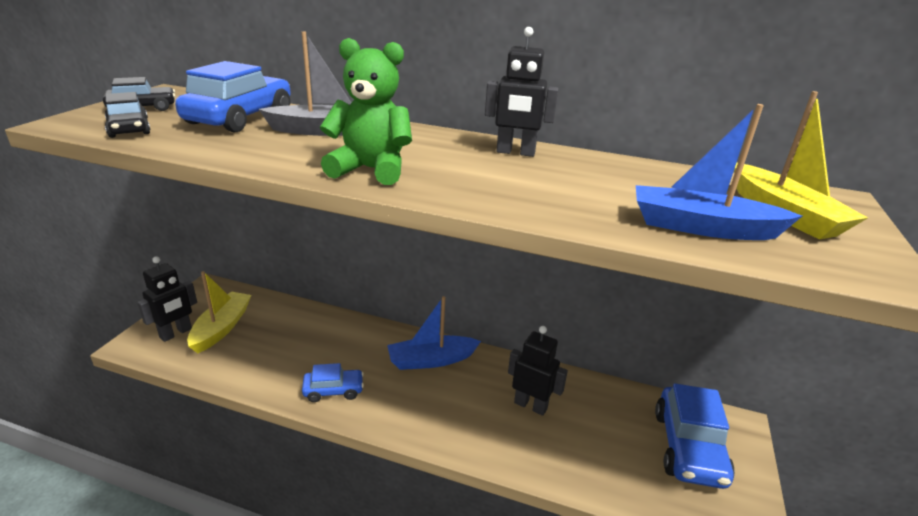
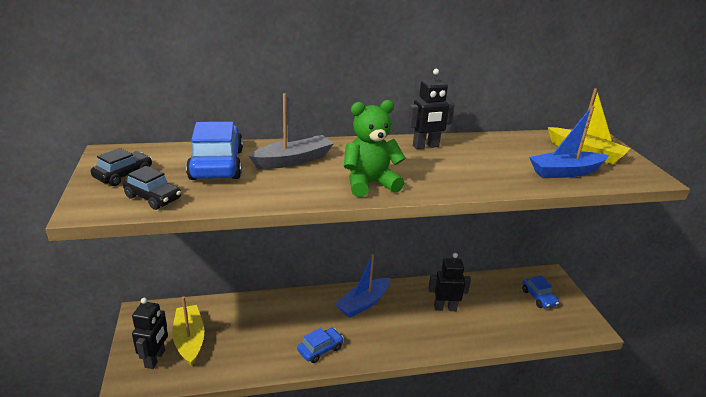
camera: 30 degrees left, 0 degrees up
blue car [655,383,735,489] -> blue car [522,276,559,308], size x0.56

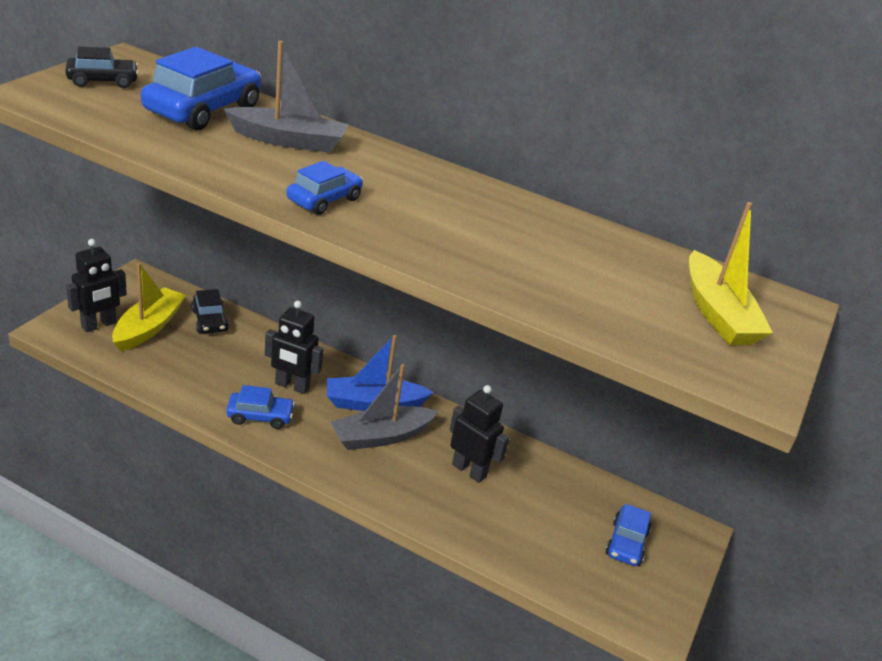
camera: 35 degrees right, 5 degrees up
black car [123,166,181,210] -> black car moved to [191,289,229,333]
green teddy bear [344,100,405,197] -> blue car [286,161,363,215]
black robot [408,69,455,149] -> black robot moved to [265,301,323,394]
blue boat [529,106,609,178] -> none
none -> grey boat [331,364,438,450]

